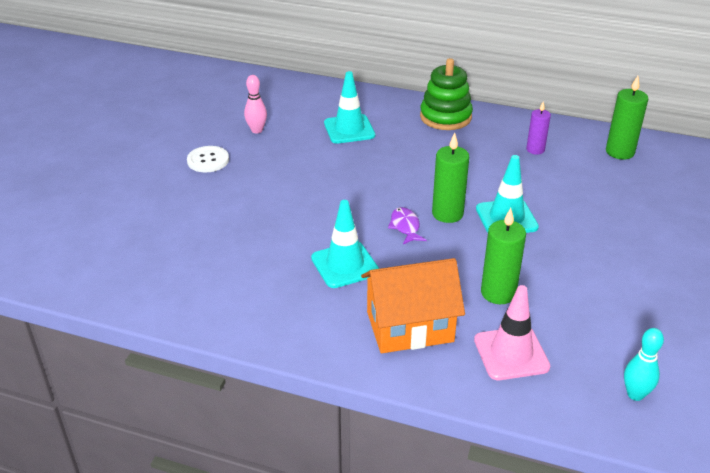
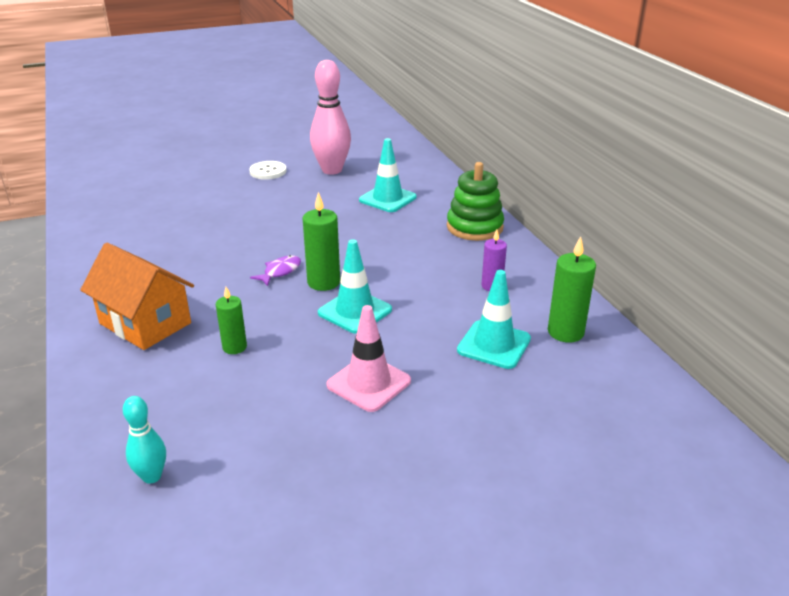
camera: 50 degrees right, 5 degrees down
pink bowling pin [244,75,267,133] -> pink bowling pin [310,60,351,175], size x1.94
turquoise traffic cone [311,200,379,288] -> turquoise traffic cone moved to [457,270,531,369]
pink traffic cone [474,285,550,380] -> pink traffic cone moved to [326,305,411,412]
green candle [481,208,526,304] -> green candle [216,287,247,354], size x0.65

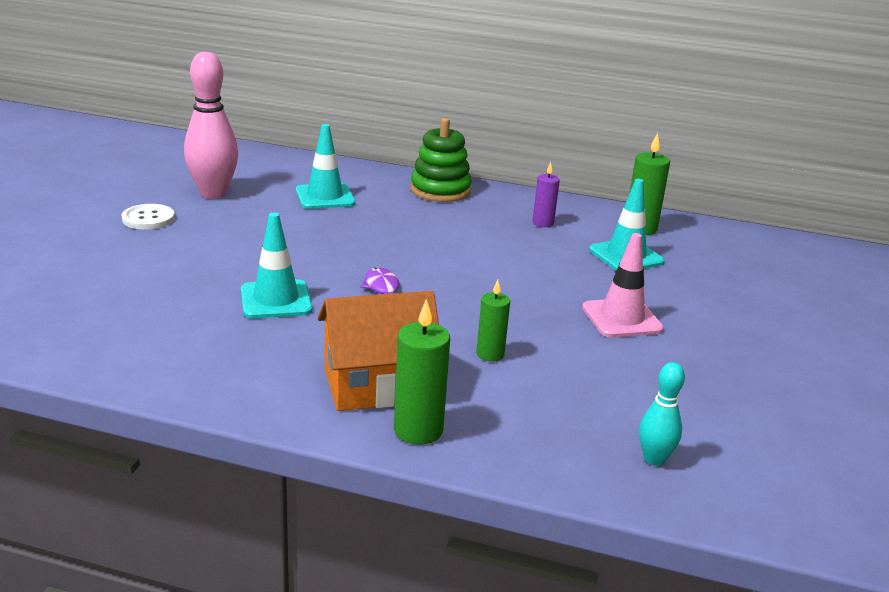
camera: 55 degrees left, 5 degrees down
green candle [303,192,340,291] -> green candle moved to [394,299,450,445]
turquoise traffic cone [318,239,392,334] -> turquoise traffic cone moved to [241,213,312,318]

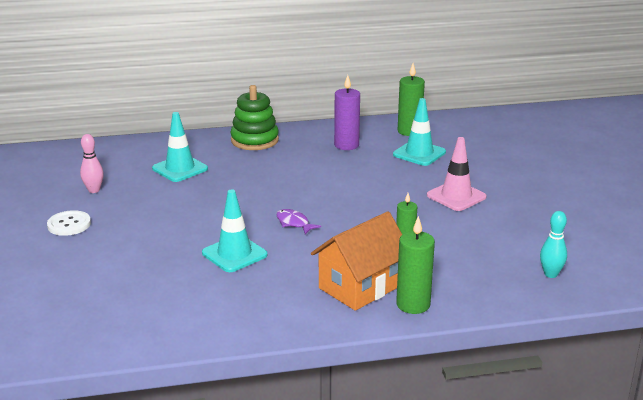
camera: 25 degrees left, 0 degrees up
pink bowling pin [184,52,238,199] -> pink bowling pin [80,134,104,193], size x0.52
purple candle [533,162,560,227] -> purple candle [334,75,360,150], size x1.54

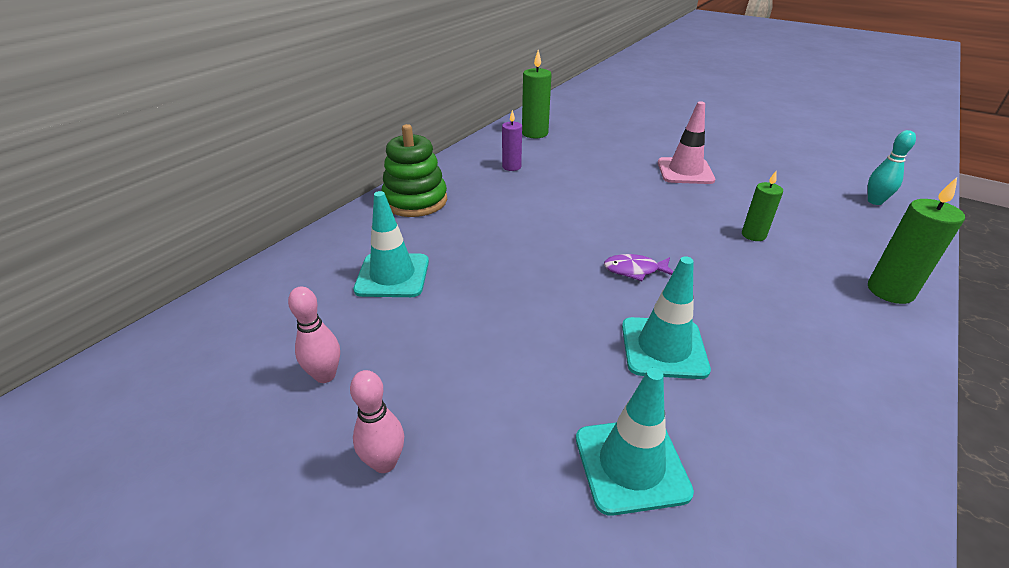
camera: 45 degrees left, 10 degrees up
white button [47,210,91,236] -> pink bowling pin [350,370,404,473]
orange house [311,211,402,311] -> none
purple candle [334,75,360,150] -> purple candle [502,110,522,171], size x0.65
turquoise traffic cone [393,98,446,166] -> turquoise traffic cone moved to [576,368,694,516]

